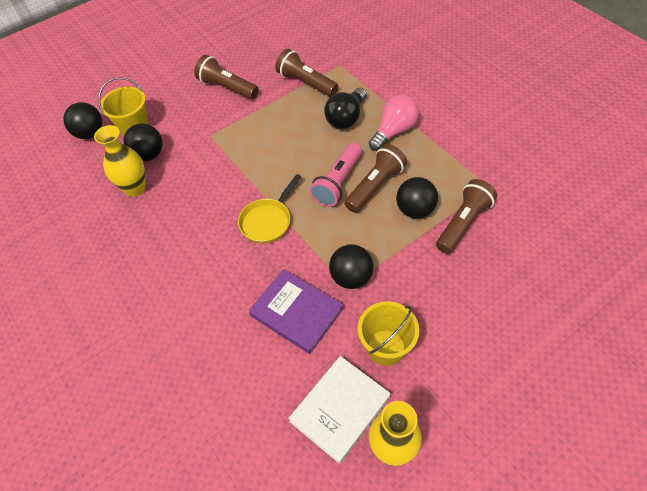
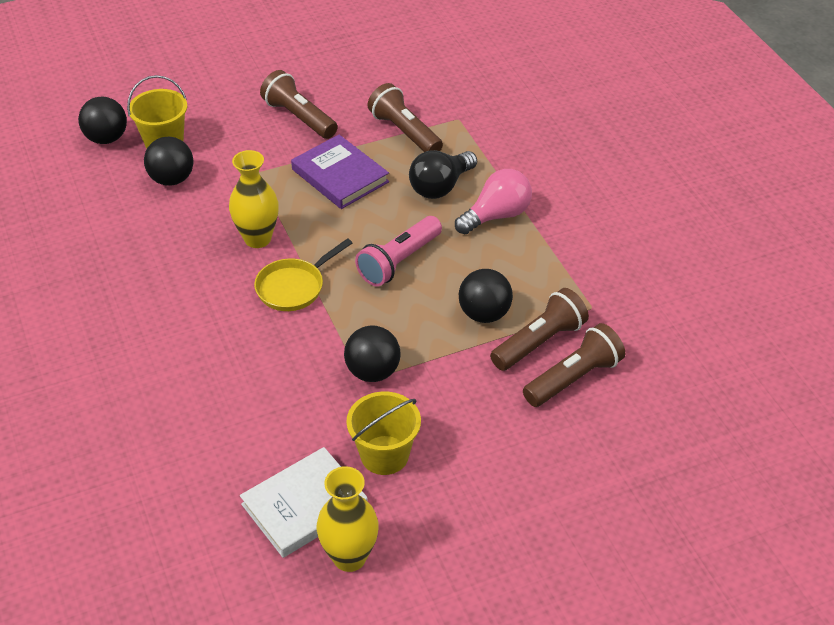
camera: 10 degrees right, 10 degrees down
yellow vase [94,125,146,197] -> yellow vase moved to [229,150,279,248]
purple book [249,269,343,354] -> purple book moved to [291,135,389,209]
brown flashlight [344,144,407,213] -> brown flashlight moved to [523,323,625,407]

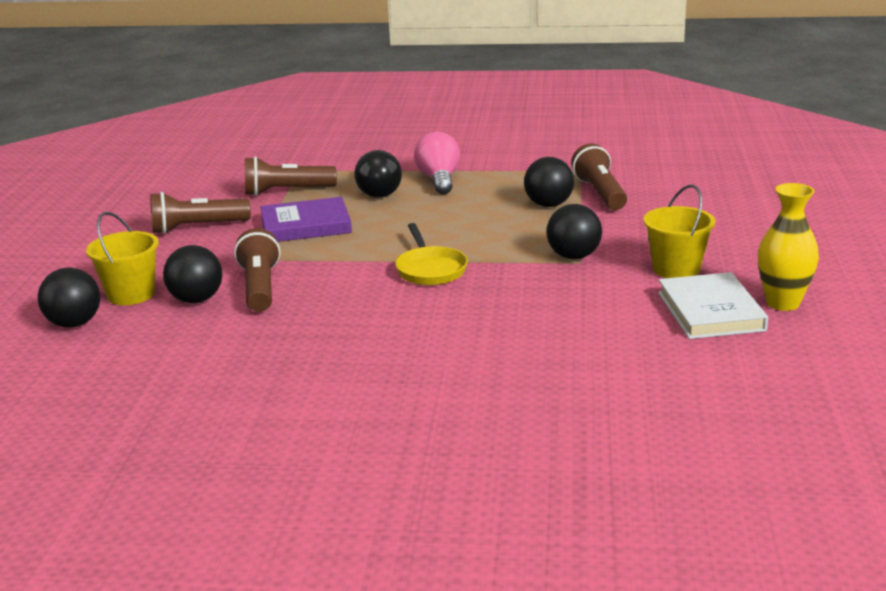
camera: 60 degrees left, 20 degrees down
yellow vase [229,150,279,248] -> none
pink flashlight [355,216,442,287] -> none
brown flashlight [523,323,625,407] -> brown flashlight moved to [234,228,280,312]

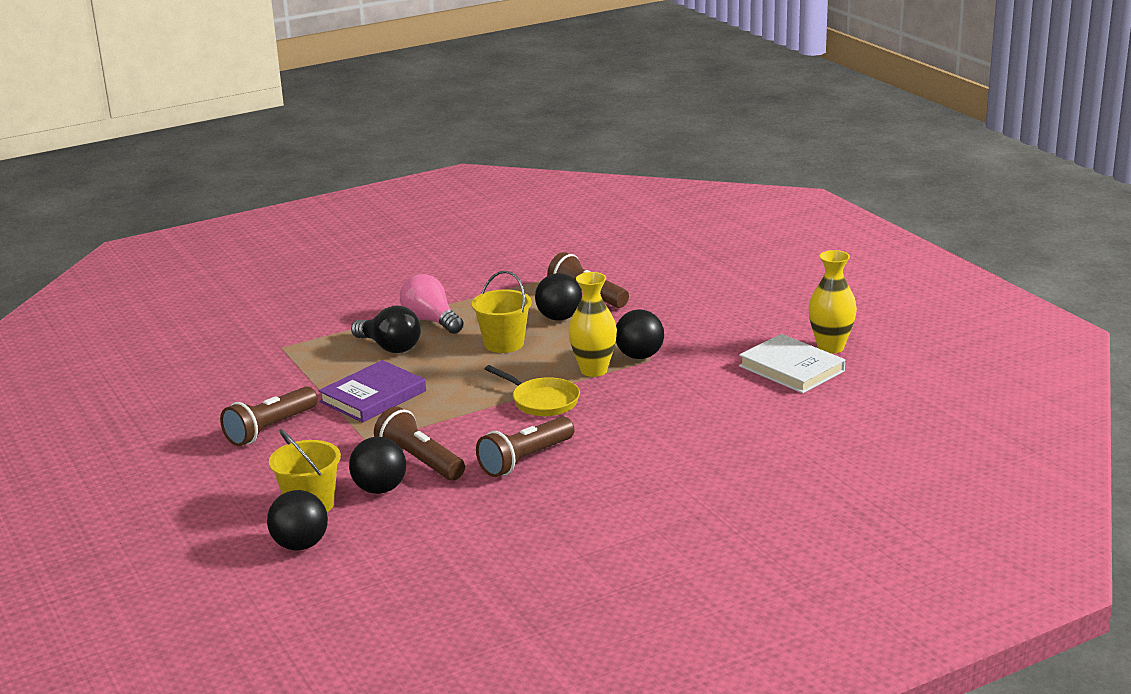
camera: 35 degrees left, 0 degrees up
brown flashlight [245,156,337,196] -> brown flashlight moved to [476,416,574,477]
yellow bucket [643,184,715,278] -> yellow bucket moved to [472,271,532,353]
none -> yellow vase [568,272,617,377]

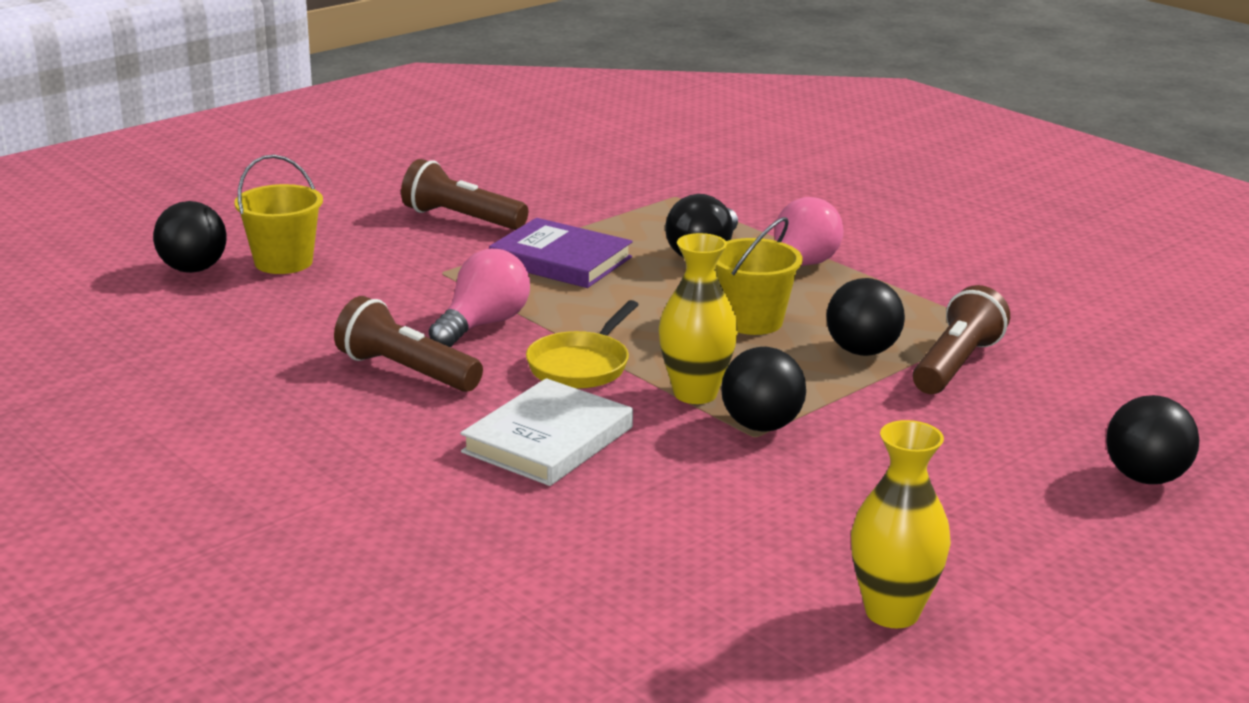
camera: 75 degrees right, 0 degrees up
black ball [349,437,406,494] -> black ball moved to [1106,395,1199,484]
brown flashlight [374,406,465,480] -> none
white book [739,334,845,393] -> white book moved to [460,378,633,486]
none -> pink light bulb [429,249,530,347]

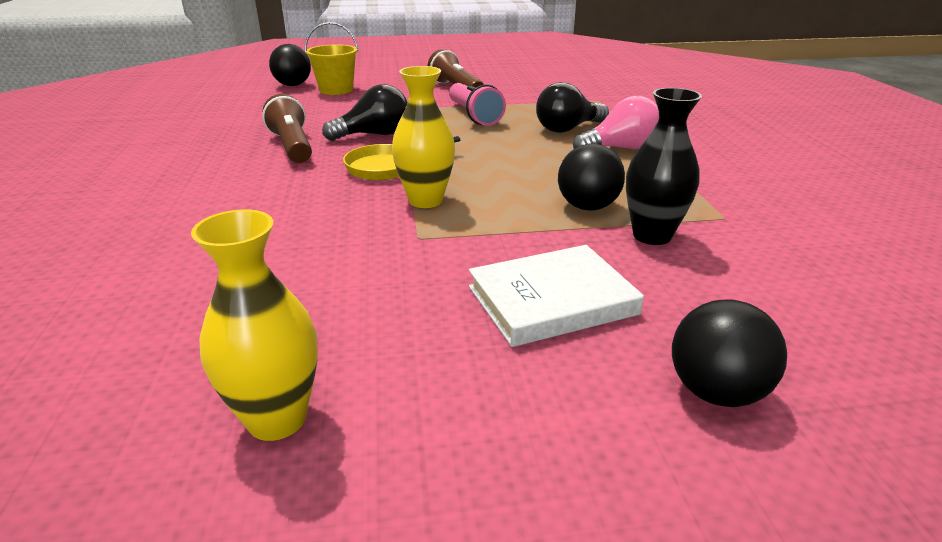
camera: 35 degrees right, 5 degrees up
pink light bulb [429,249,530,347] -> black light bulb [322,84,407,141]
white book [460,378,633,486] -> white book moved to [469,245,644,347]
purple book [489,218,633,288] -> pink flashlight [449,83,506,126]
yellow bucket [715,217,803,335] -> none
black ball [721,347,806,432] -> none
brown flashlight [913,285,1010,394] -> black vase [626,88,702,245]

